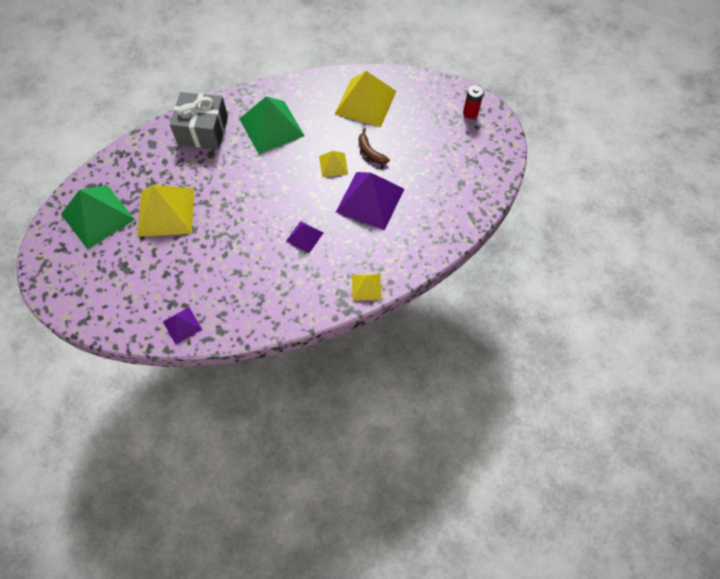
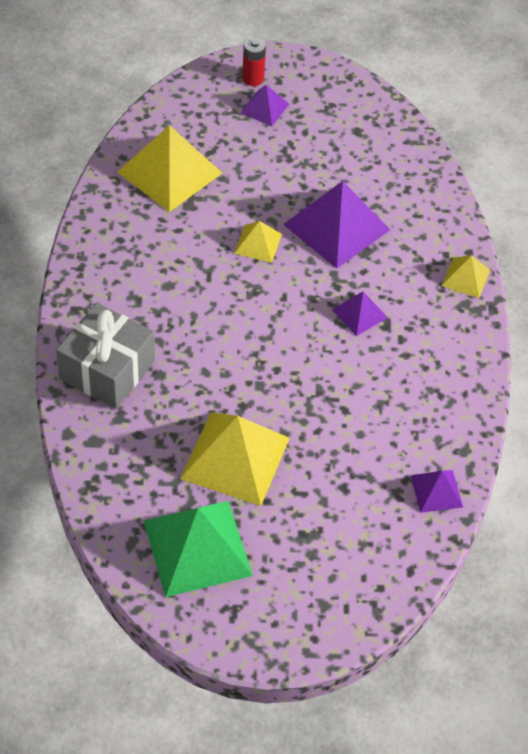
camera: 70 degrees left, 10 degrees down
green pyramid [239,96,305,154] -> none
brown banana [359,128,390,164] -> none
none -> purple pyramid [240,85,289,126]

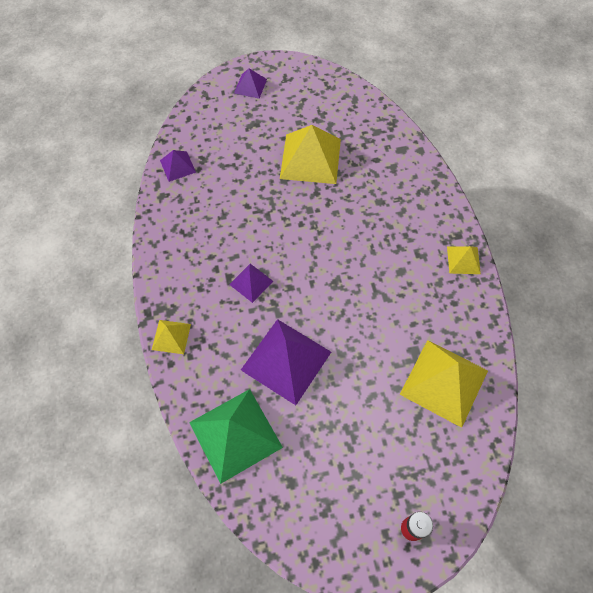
camera: 170 degrees right, 10 degrees up
grey gift [56,303,155,409] -> none
green pyramid [144,501,253,597] -> green pyramid moved to [189,389,283,484]
yellow pyramid [234,221,282,263] -> yellow pyramid moved to [447,246,481,274]
purple pyramid [240,85,289,126] -> purple pyramid moved to [234,69,267,99]

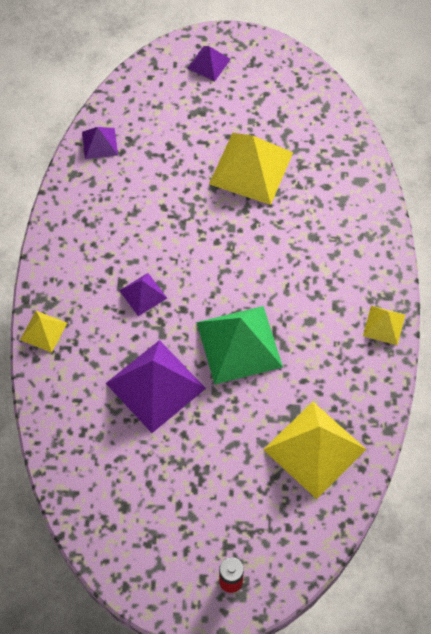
camera: 15 degrees right, 0 degrees up
green pyramid [189,389,283,484] -> green pyramid moved to [196,306,283,384]

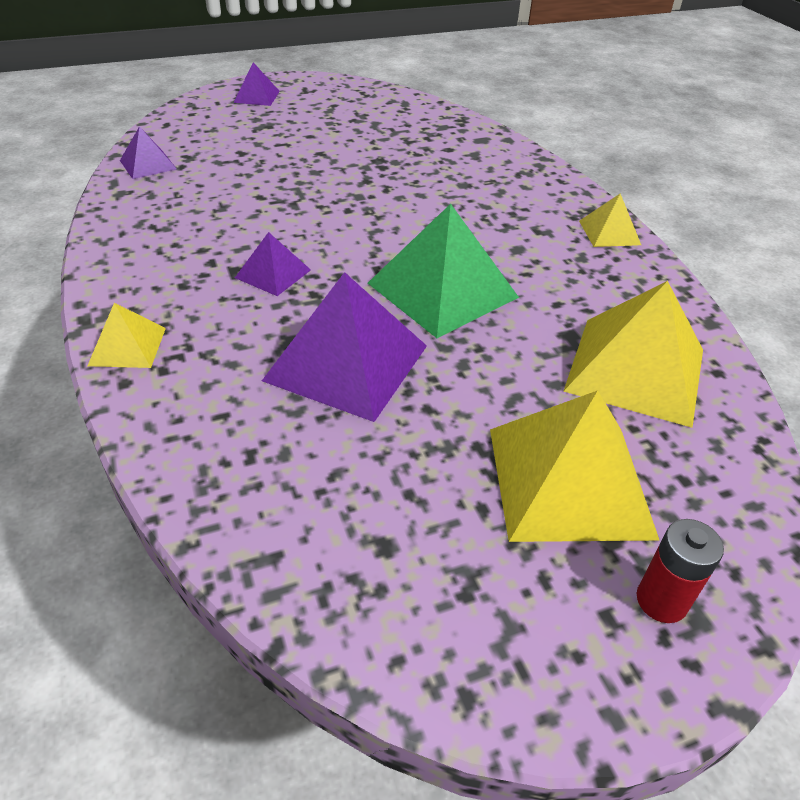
camera: 25 degrees left, 20 degrees down
yellow pyramid [209,133,293,205] -> yellow pyramid moved to [490,390,660,542]

